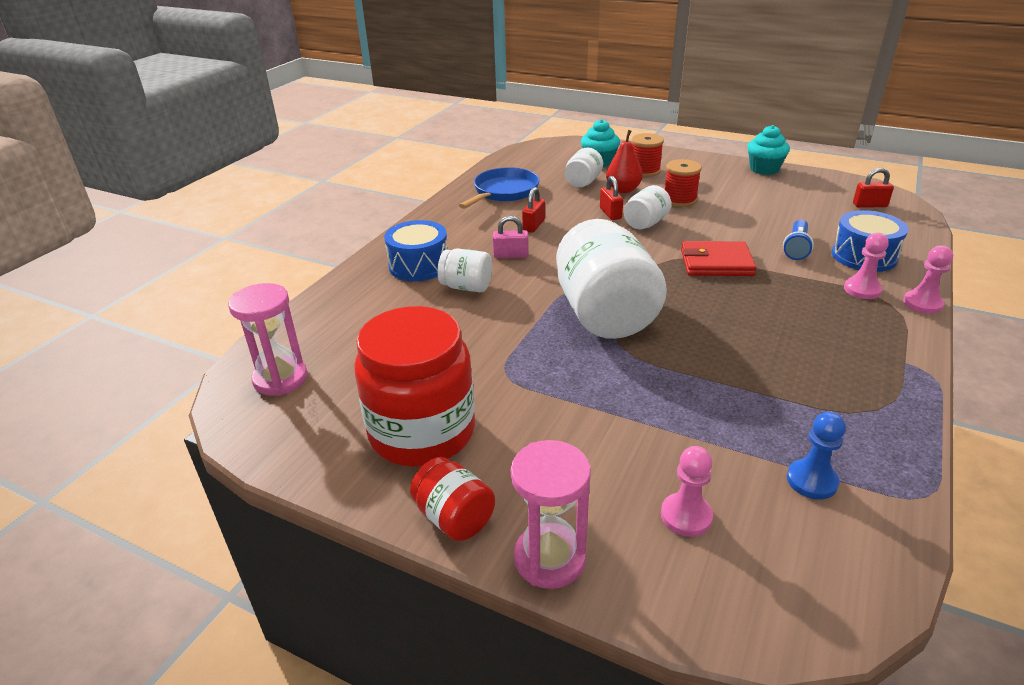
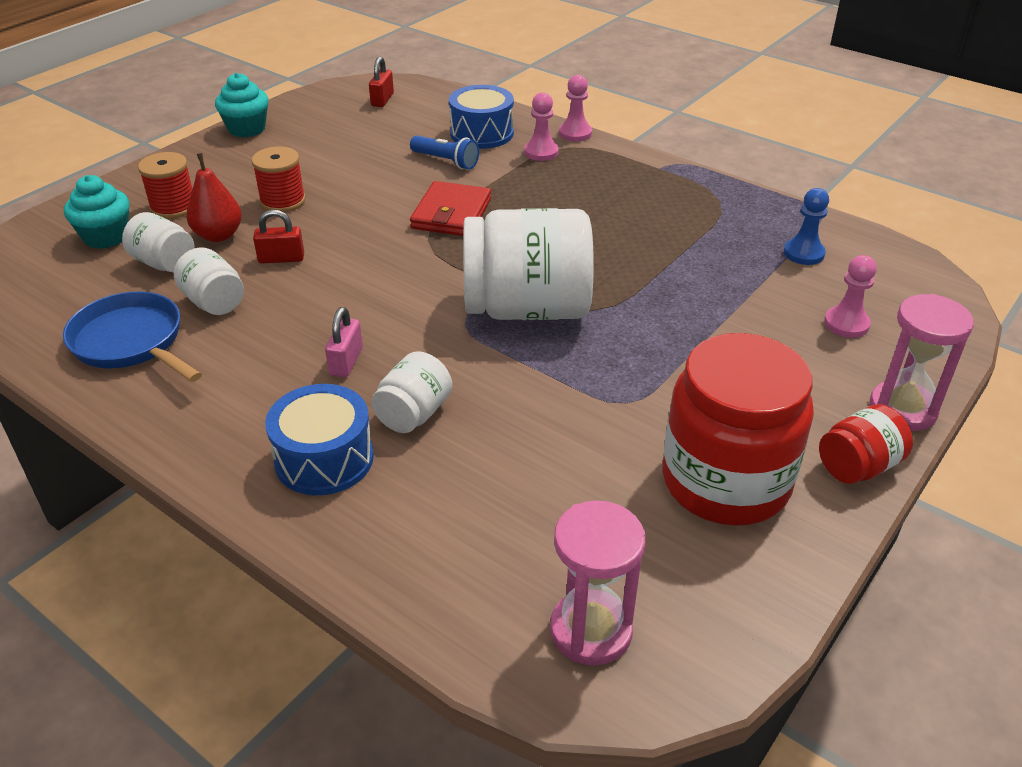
camera: 80 degrees left, 5 degrees up
red padlock [522,187,545,233] -> none
white jar [624,185,671,229] -> white jar moved to [174,247,244,315]

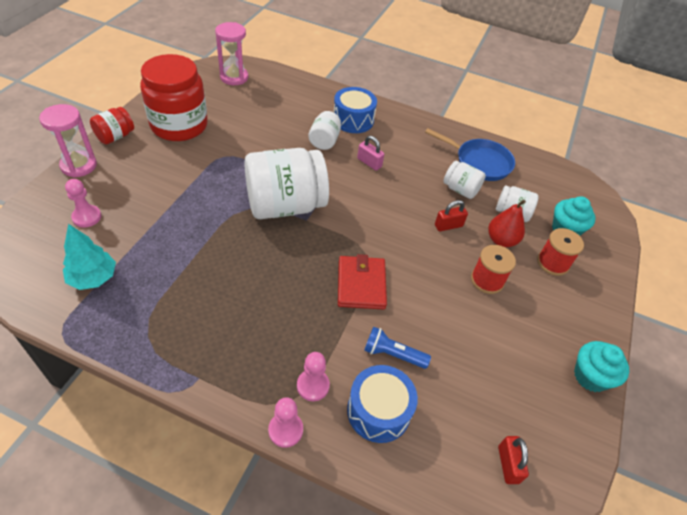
camera: 160 degrees right, 10 degrees up
pink padlock [325,307,363,378] -> pink padlock turned 45 degrees counterclockwise [357,136,384,171]
blue pawn [784,188,829,265] -> turquoise tree [63,224,116,290]

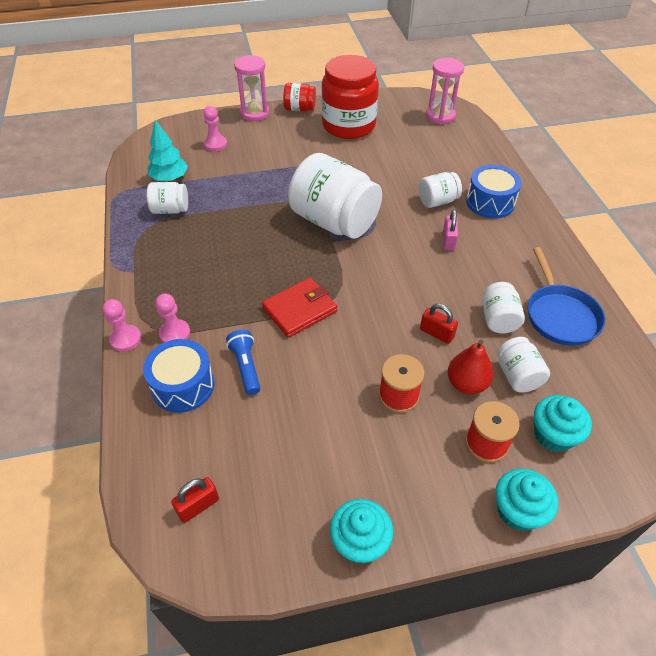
camera: 60 degrees right, 0 degrees up
none -> white jar [147,182,188,214]
none -> turquoise cupcake [495,468,558,531]

